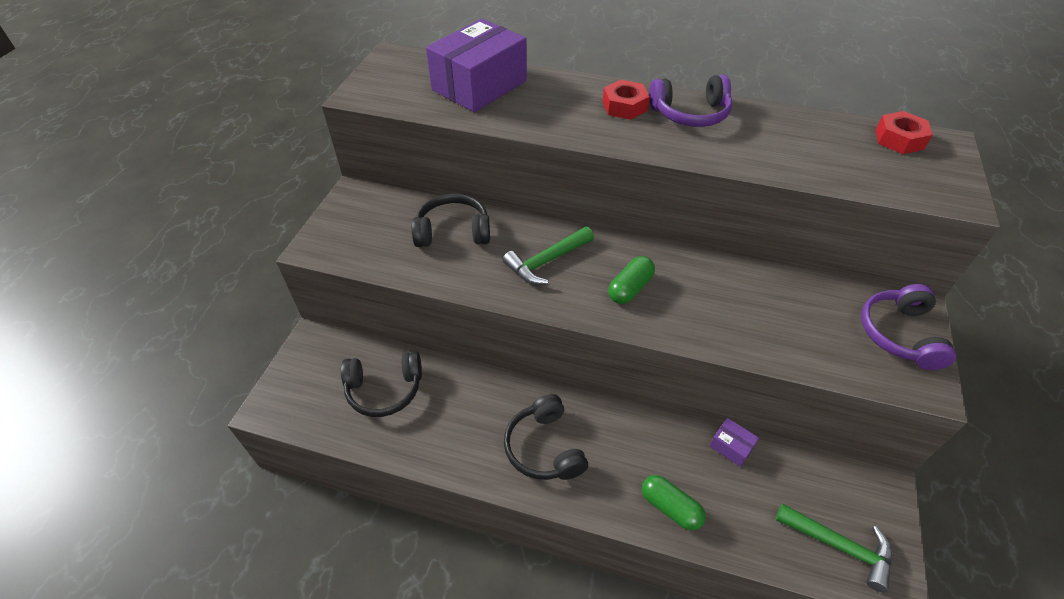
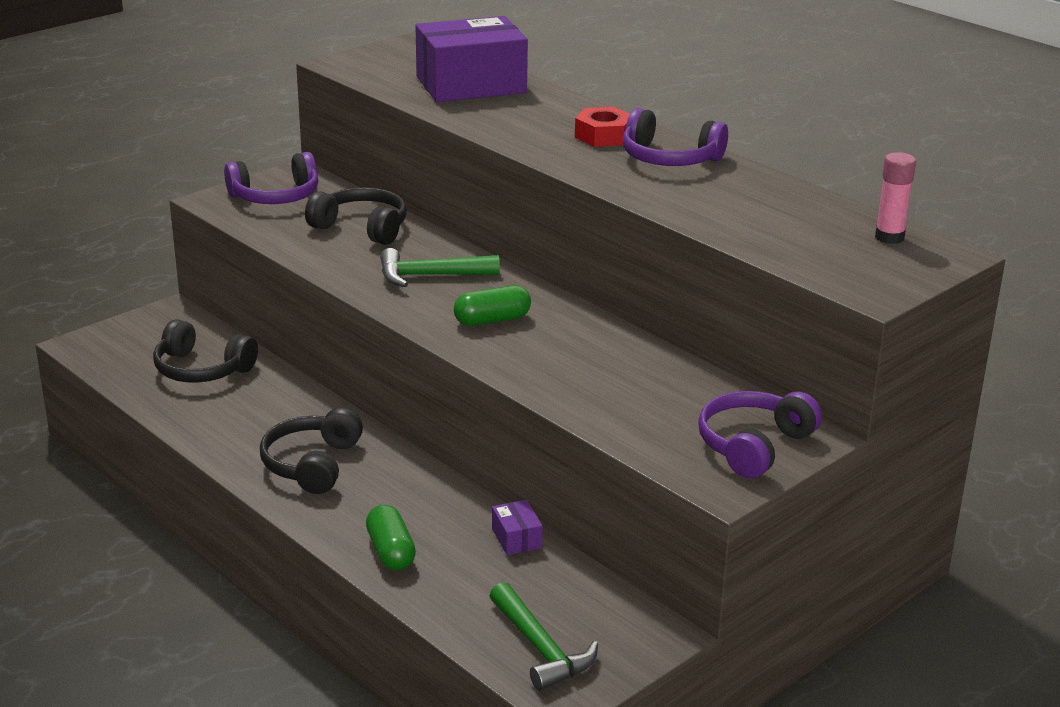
camera: 30 degrees right, 20 degrees down
red nut [875,111,933,154] -> pink glue stick [875,152,916,244]
none -> purple headphones [224,152,318,204]

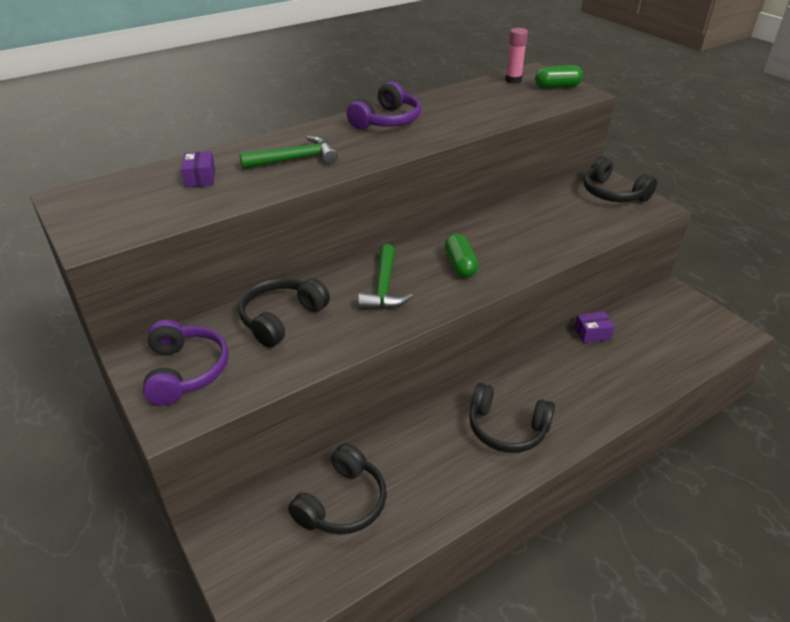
camera: 80 degrees left, 10 degrees up
green capsule [366,505,416,570] -> green capsule moved to [535,65,583,89]
purple box [415,16,528,102] -> purple box [182,151,215,187], size x0.41
green hammer [490,582,598,691] -> green hammer moved to [240,136,338,169]
red nut [575,107,630,147] -> none
purple headphones [698,391,822,478] -> black headphones [583,156,657,202]

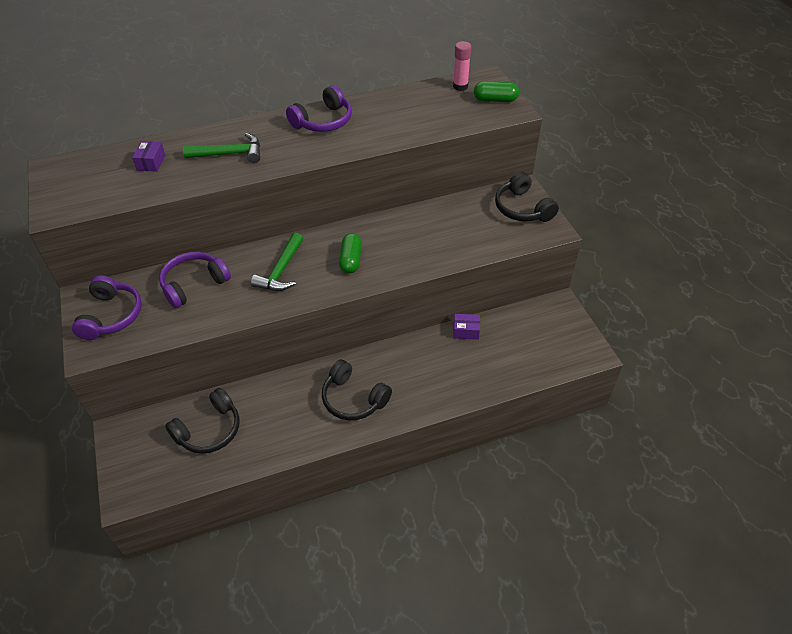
camera: 15 degrees right, 10 degrees up
black headphones [238,278,330,348] -> purple headphones [159,252,231,308]

